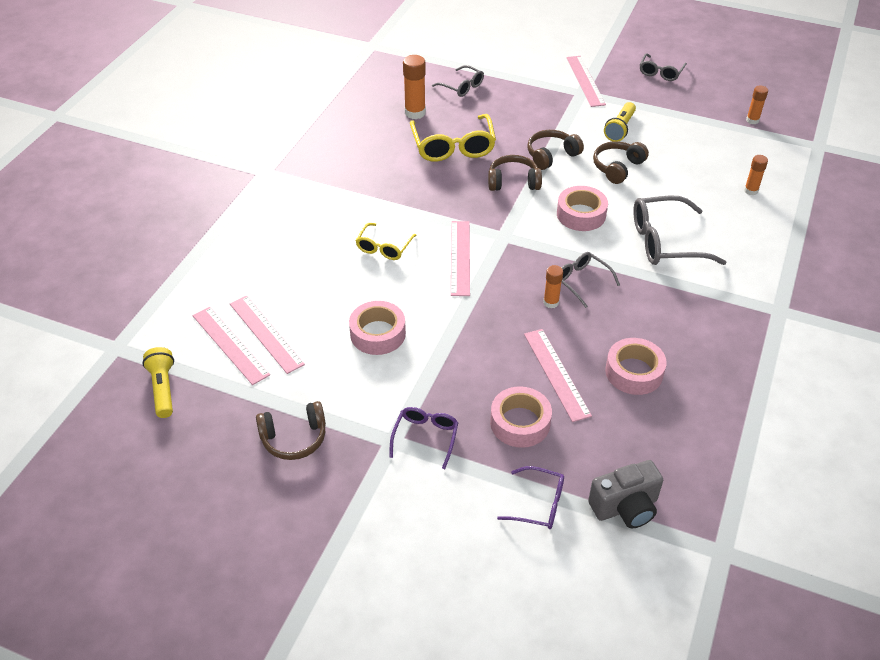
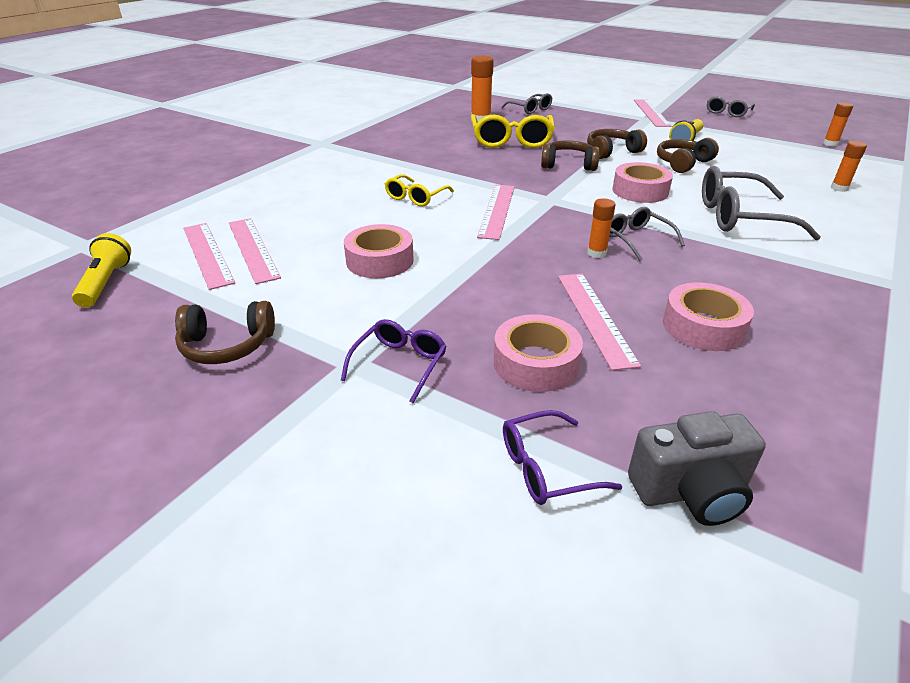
camera: 10 degrees right, 10 degrees down
purple glasses [497,466,564,529] -> purple glasses turned 135 degrees clockwise [503,410,623,505]

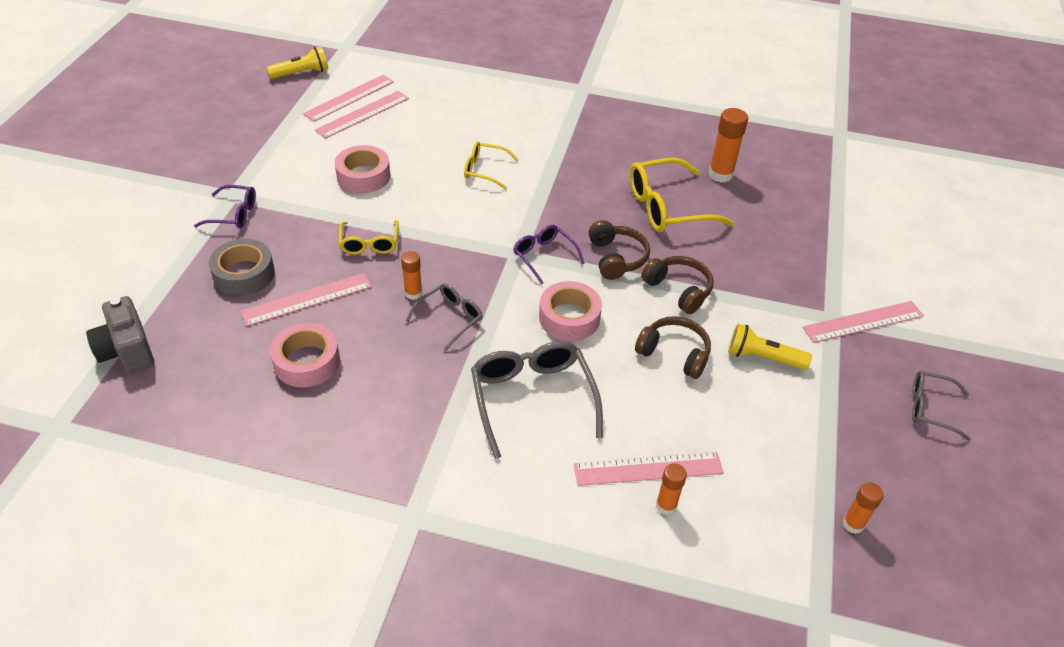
camera: 70 degrees right, 10 degrees up
brown headphones [175,301,275,364] -> none
pink ruler [477,185,515,240] -> pink ruler moved to [574,452,724,486]
pink tape [494,314,583,392] -> grey tape [209,239,275,296]
grey glasses [502,93,552,114] -> none
purple glasses [503,410,623,505] -> purple glasses moved to [513,225,584,285]
none -> yellow glasses [339,220,399,255]

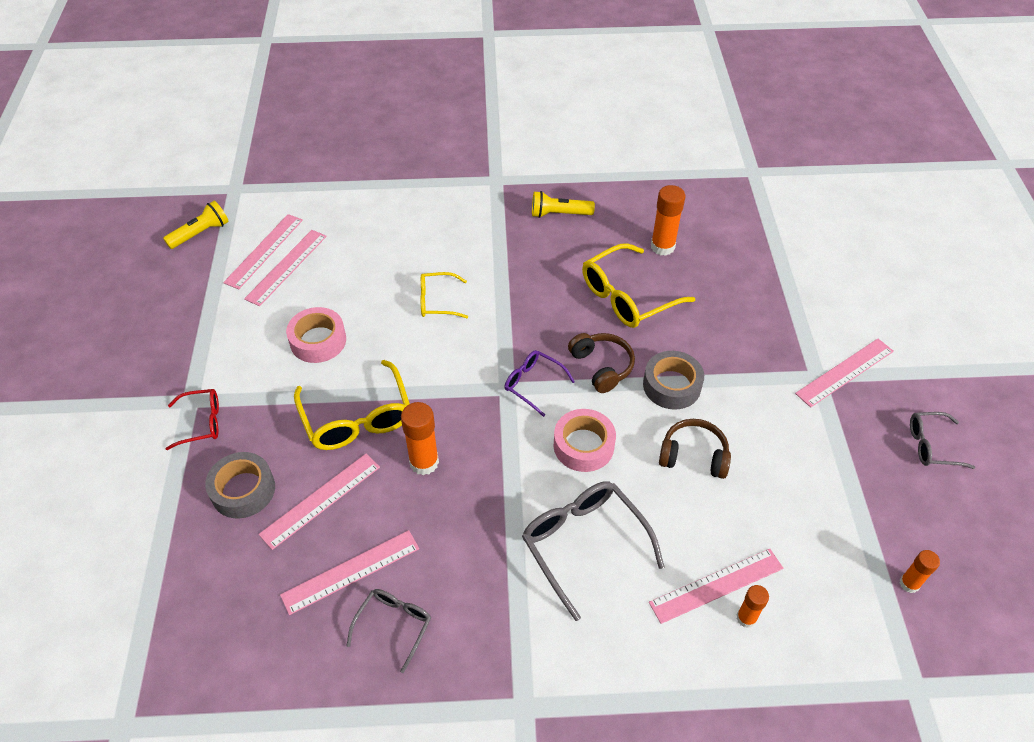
camera: 15 degrees left, 5 degrees up
grey camera [86,296,154,374] -> none
purple glasses [194,185,256,228] -> red glasses [166,389,219,450]
pink tape [270,323,340,387] -> pink ruler [280,530,419,615]
yellow glasses [339,220,399,255] -> yellow glasses [294,360,410,450], size x1.74
orange glue stick [401,251,422,300] -> orange glue stick [401,402,439,475], size x1.64
grey glasses [406,283,483,351] -> grey glasses moved to [346,589,431,673]
brown headphones [641,256,714,314] -> grey tape [643,351,704,409]
yellow flashlight [728,324,812,370] -> yellow flashlight moved to [532,191,595,218]

